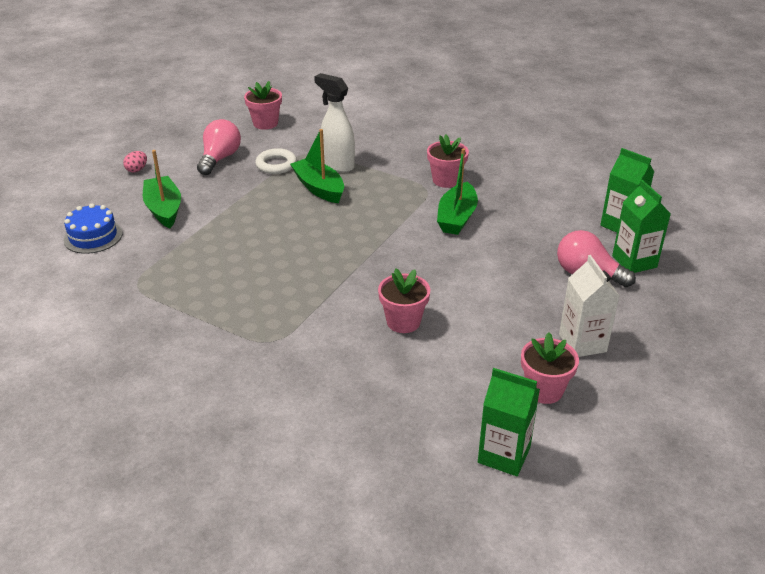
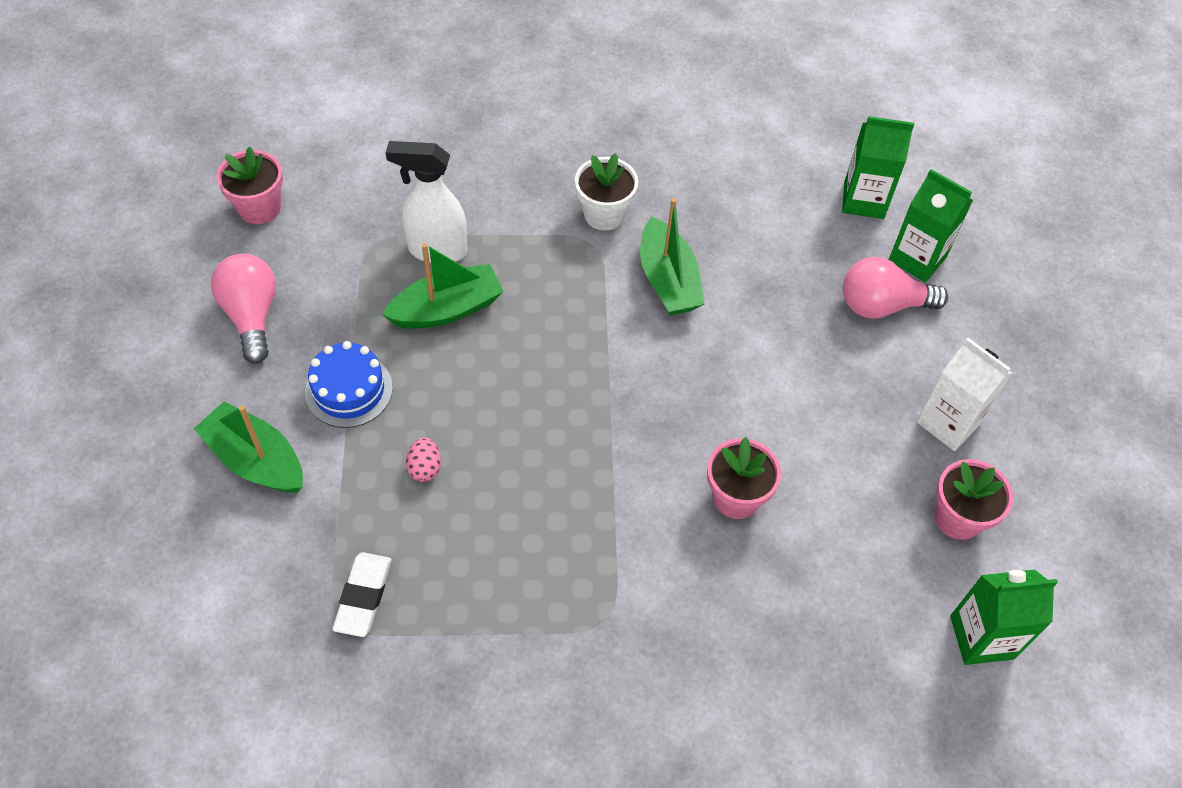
camera: 35 degrees left, 20 degrees up
blue cake [63,203,123,254] -> blue cake moved to [305,341,393,428]
pink egg [123,151,147,173] -> pink egg moved to [406,437,441,482]
white ring [255,148,297,174] -> none
green boat [290,129,344,203] -> green boat turned 135 degrees clockwise [382,243,504,329]
pink flower pot [427,134,469,188] -> white flower pot [575,153,638,231]
none -> white eraser [332,552,391,637]

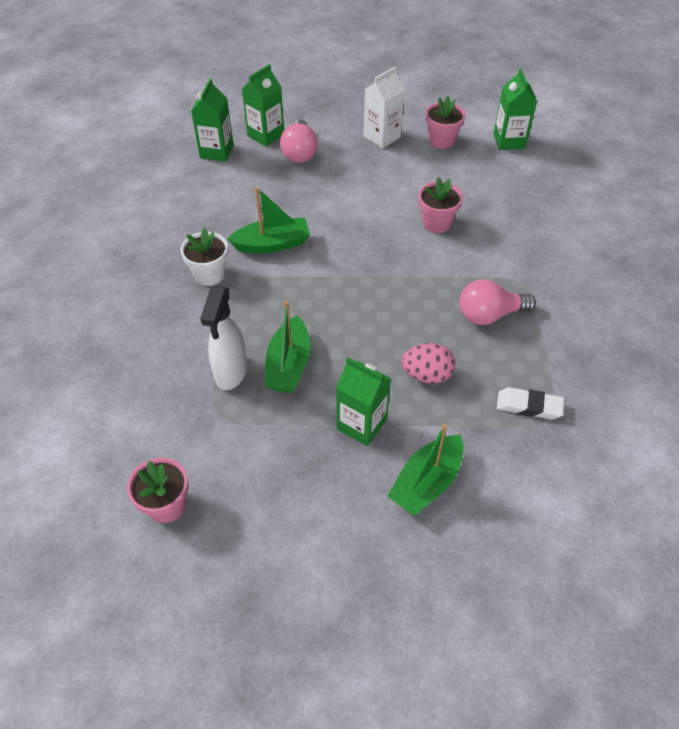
camera: 85 degrees left, 5 degrees down
pink light bulb [211,254,276,364] -> pink light bulb moved to [459,279,536,325]
blue cake [305,341,393,428] -> green carton [336,357,391,446]
green boat [382,243,504,329] -> green boat turned 150 degrees counterclockwise [265,301,310,393]
pink egg [406,437,441,482] -> pink egg [401,343,455,384], size x1.62

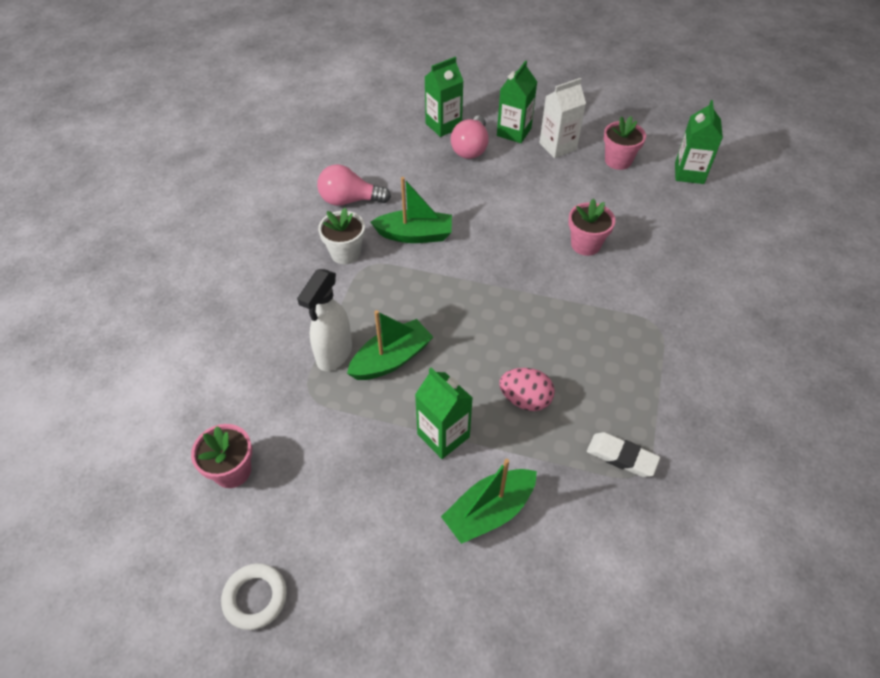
camera: 15 degrees right, 0 degrees up
green carton [191,79,234,162] -> green carton moved to [497,61,537,143]
green boat [265,301,310,393] -> green boat turned 150 degrees counterclockwise [347,310,433,380]
pink light bulb [459,279,536,325] -> pink light bulb moved to [317,164,391,206]
none -> white ring [221,563,287,630]

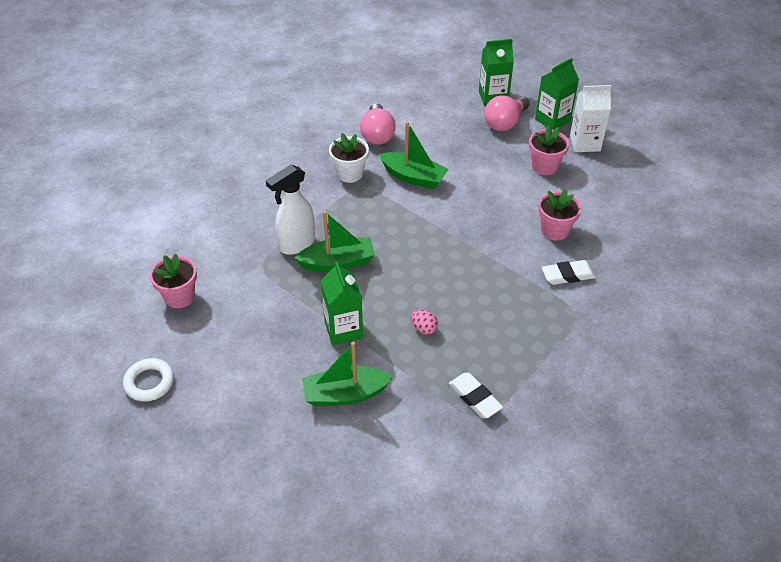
camera: 25 degrees right, 5 degrees down
pink light bulb [317,164,391,206] -> pink light bulb turned 120 degrees counterclockwise [360,103,396,145]
pink egg [499,368,555,411] -> pink egg [411,309,438,335], size x0.62
pink flower pot [604,116,646,170] -> pink flower pot moved to [529,125,569,175]
green carton [675,100,723,184] -> none
none -> white eraser [542,260,596,285]

